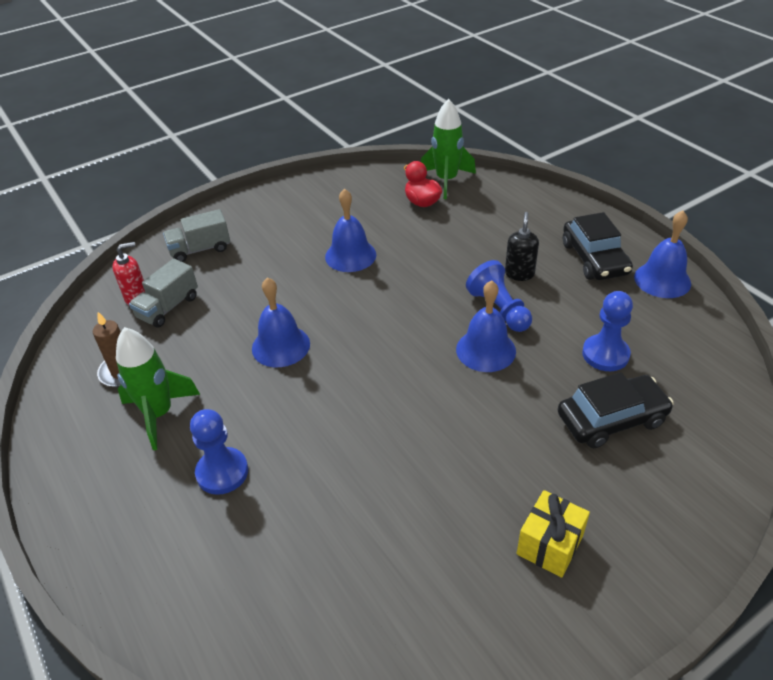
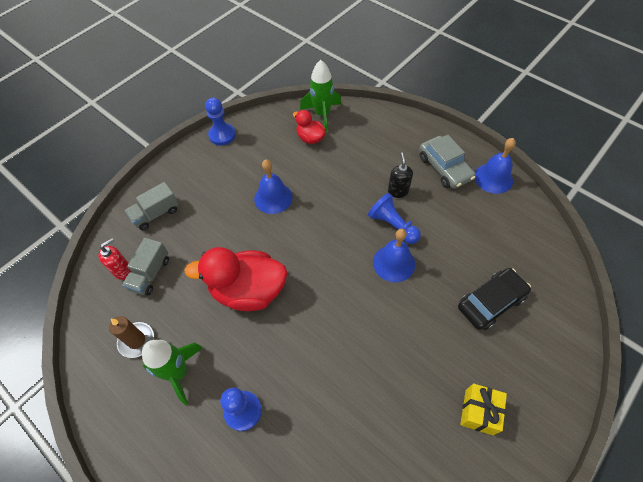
camera: 15 degrees left, 15 degrees up
blue bell [252,277,310,367] -> red duck [184,247,288,311]
black car [563,212,633,280] -> grey car [419,135,476,189]
blue pawn [582,291,633,371] -> blue pawn moved to [205,98,236,145]

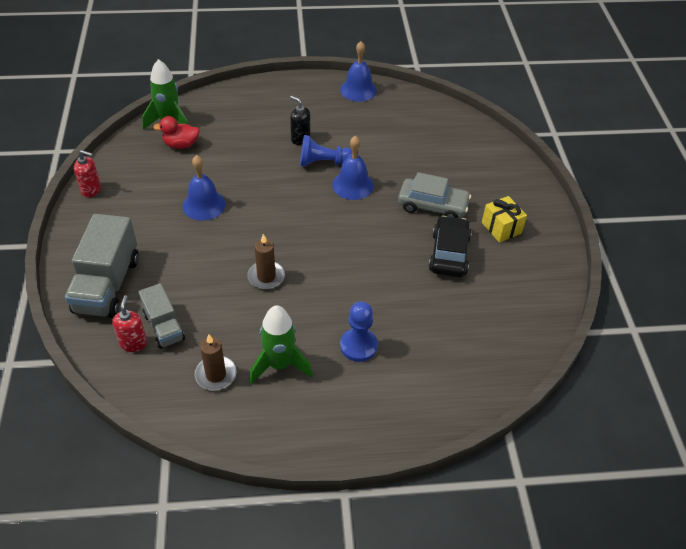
camera: 50 degrees left, 10 degrees down
grey truck [125,182,179,230] -> grey truck [65,214,139,318], size x1.70
red duck [184,247,288,311] -> brown candle [247,234,285,290]
blue pawn [205,98,236,145] -> red soap dispenser [74,150,101,198]
grey car [419,135,476,189] -> grey car moved to [398,172,471,218]
black car [458,268,531,330] -> black car moved to [429,216,471,277]

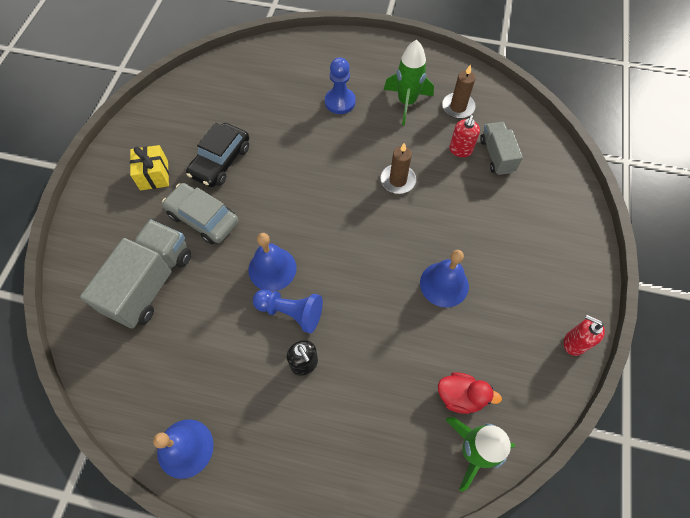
camera: 160 degrees left, 15 degrees up
grey truck [65,214,139,318] -> grey truck moved to [80,220,191,329]
red soap dispenser [112,295,147,352] -> red soap dispenser moved to [449,115,480,157]

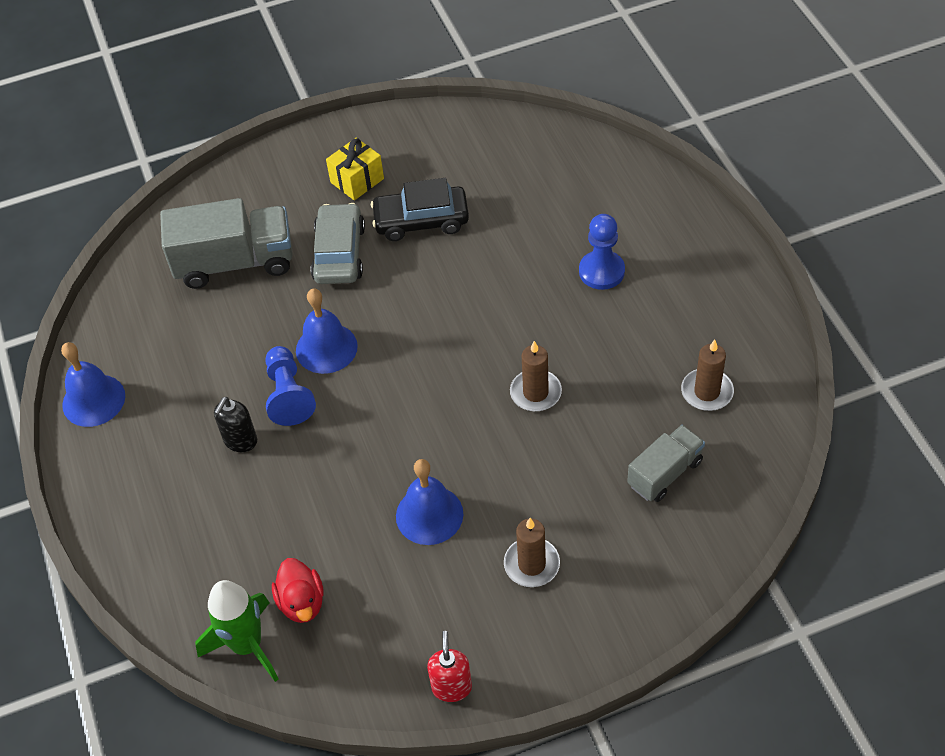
camera: 60 degrees right, 10 degrees down
green rocket [384,40,434,125] -> none
red soap dispenser [449,115,480,157] -> none
none -> brown candle [504,518,560,587]

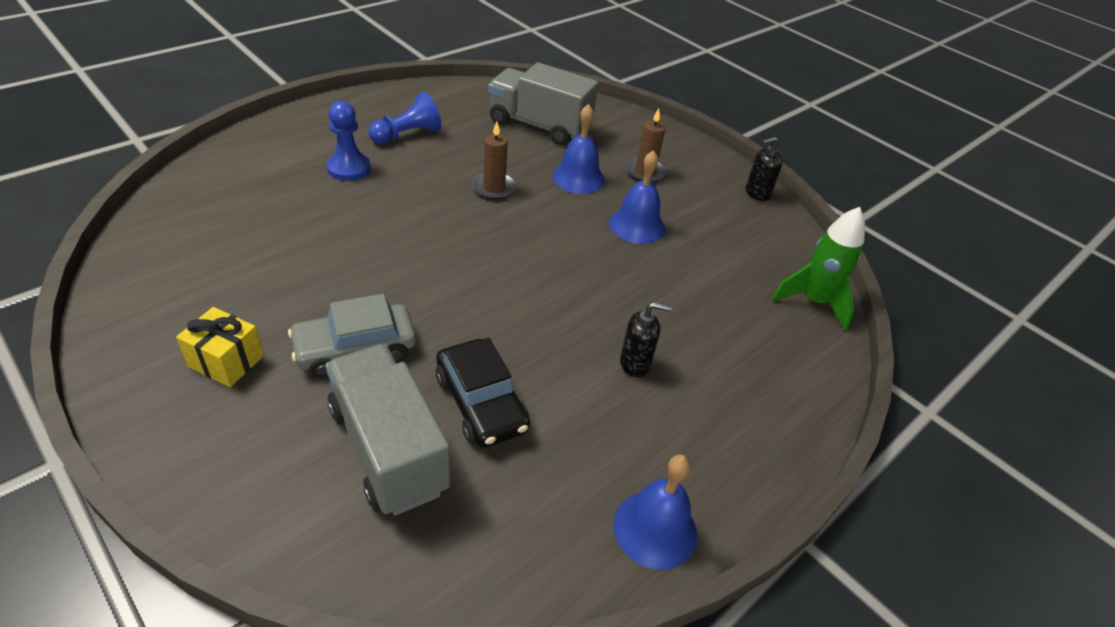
camera: 120 degrees left, 10 degrees down
blue pawn [265,346,316,426] -> blue pawn moved to [368,92,441,144]
red duck [272,558,324,623] -> none
blue bell [296,288,358,374] -> blue bell moved to [552,104,605,194]
black car [371,178,469,241] -> black car moved to [436,337,530,448]
red soap dispenser [427,631,472,702] -> black soap dispenser [746,137,783,201]
grey truck [627,425,705,502] -> grey truck [488,62,598,145], size x1.70
brown candle [681,340,734,411] -> none

